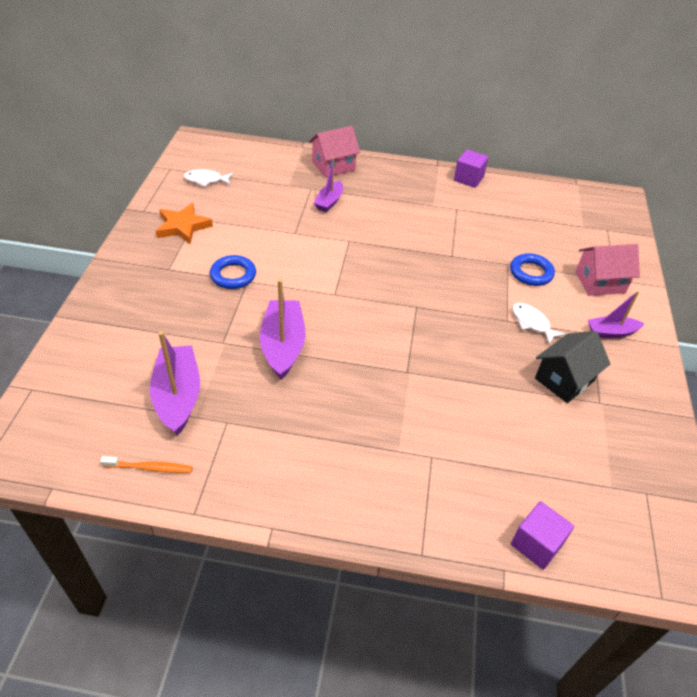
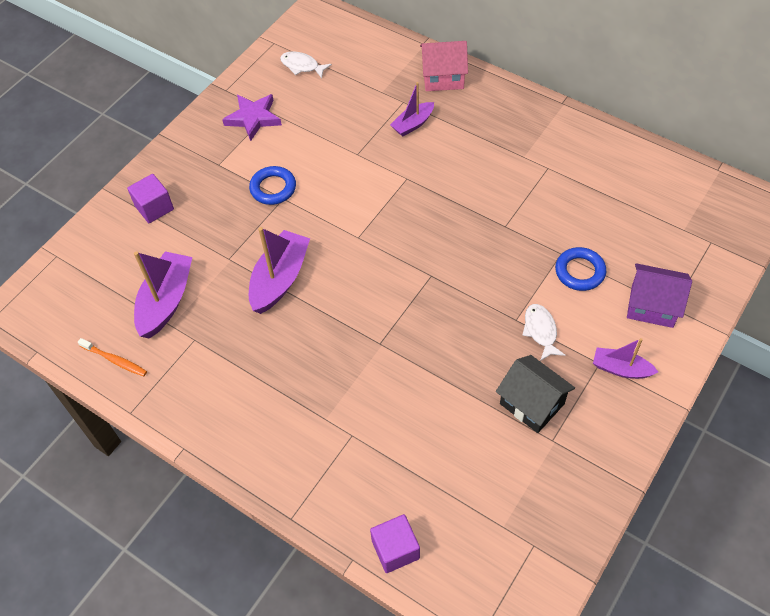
camera: 30 degrees right, 10 degrees up
orange star [156,203,213,244] -> purple star [222,94,282,141]
purple cube [454,149,489,188] -> purple cube moved to [127,174,174,223]
black house [535,331,611,403] -> black house turned 60 degrees clockwise [496,355,575,433]
pink house [576,244,640,296] -> purple house [627,263,692,328]

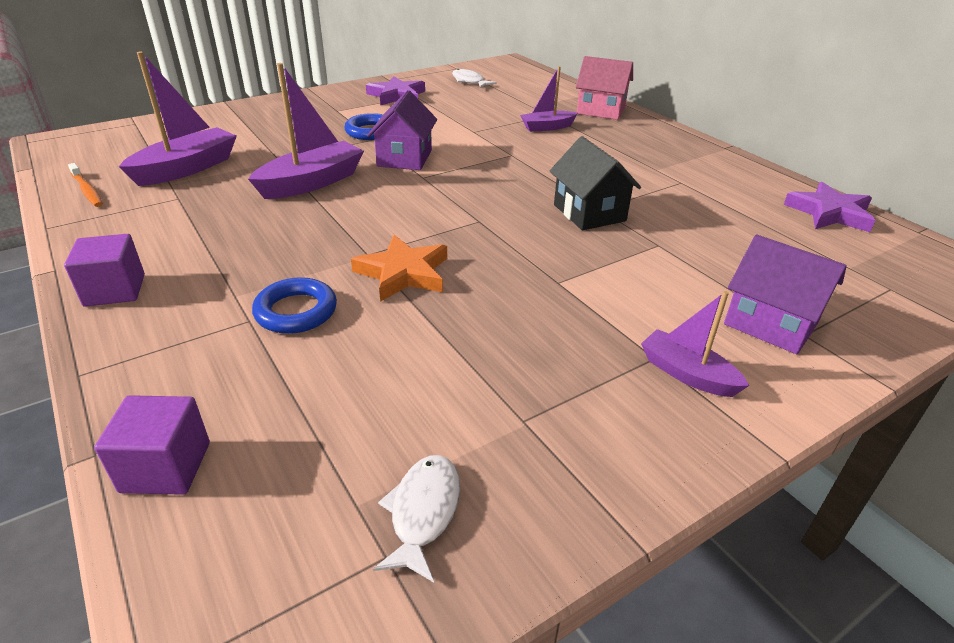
camera: 20 degrees right, 20 degrees down
purple cube [127,174,174,223] -> purple cube moved to [64,234,145,307]
black house [496,355,575,433] -> black house moved to [550,136,641,230]
white fish [522,304,566,361] -> white fish moved to [373,455,460,583]
blue ring [555,247,606,291] -> blue ring moved to [252,277,337,334]
none -> orange star [351,235,447,302]
none -> purple house [367,90,437,170]
none -> purple star [784,182,876,232]

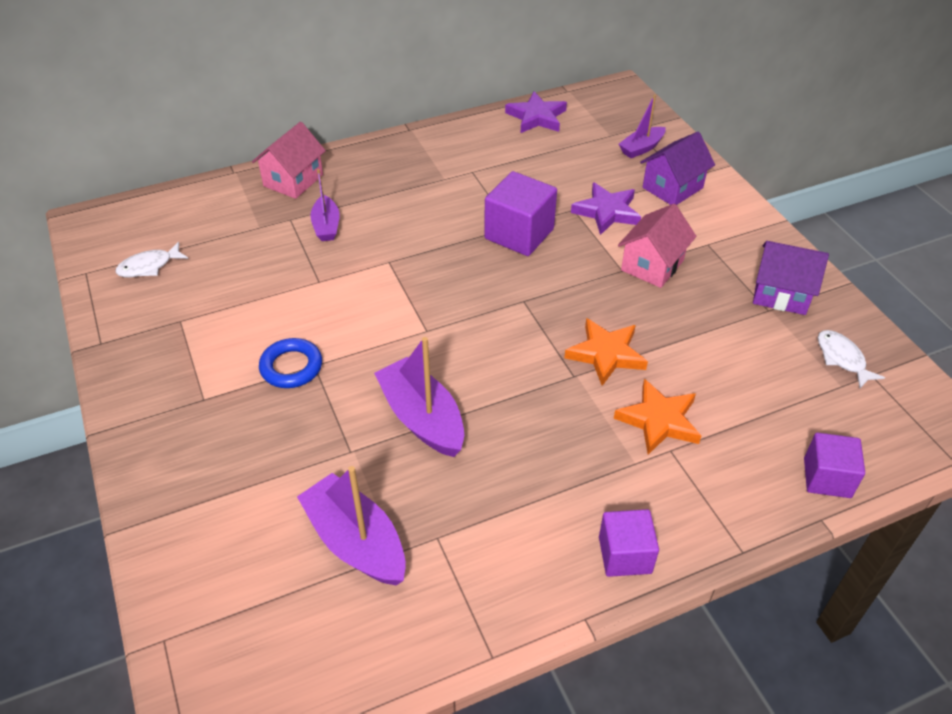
camera: 80 degrees left, 10 degrees up
orange toothbrush [68,163,103,207] -> none
blue ring [252,277,337,334] -> orange star [614,379,701,455]
purple star [366,76,425,106] -> purple star moved to [571,182,641,235]
purple house [367,90,437,170] -> purple house moved to [753,241,829,315]
white fish [373,455,460,583] -> white fish turned 45 degrees clockwise [818,330,885,388]
black house [550,136,641,230] -> purple cube [484,171,557,256]
purple boat [641,291,749,397] -> purple boat moved to [619,95,666,158]
none -> pink house [618,204,697,288]

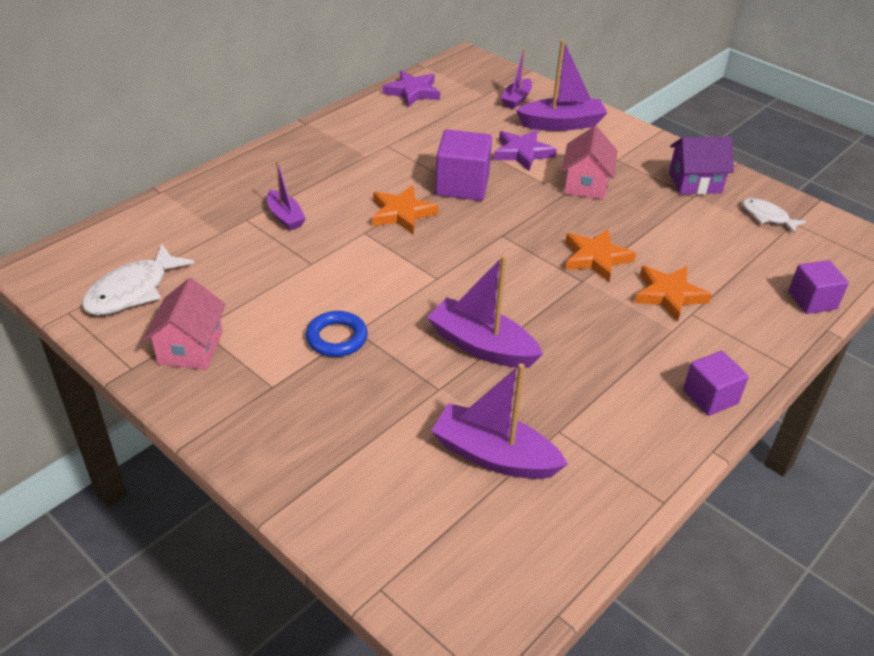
camera: 25 degrees left, 5 degrees down
white fish [116,242,188,277] -> white fish [82,244,194,315], size x1.64
pink house [252,122,326,199] -> pink house moved to [143,278,226,370]
purple house [640,132,715,205] -> purple boat [516,39,607,131]
none -> orange star [372,185,439,234]

